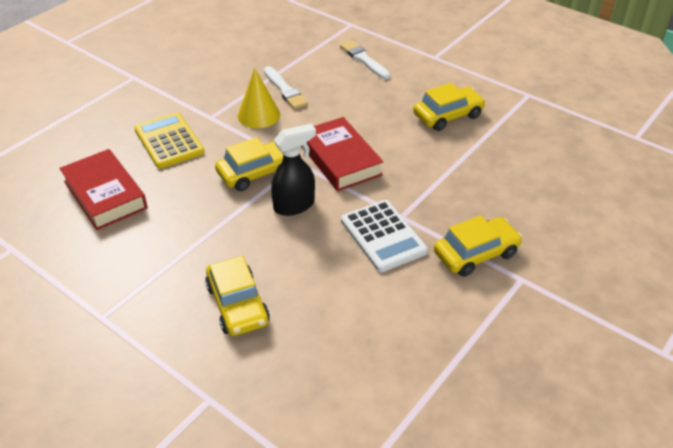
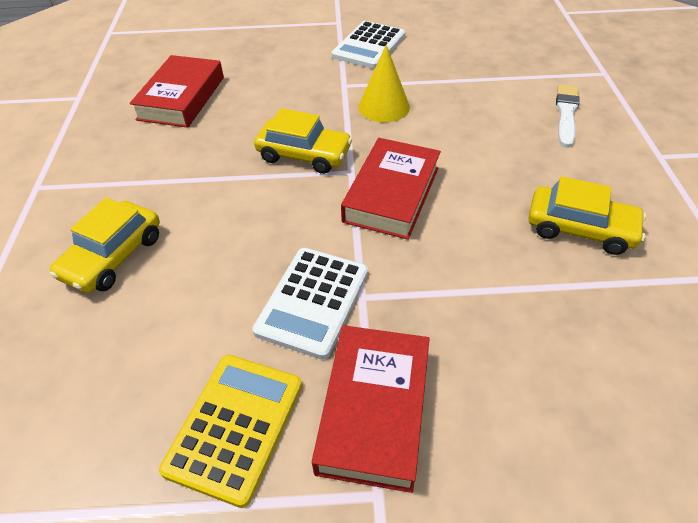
camera: 50 degrees right, 5 degrees up
yellow calculator [134,112,205,169] -> yellow calculator moved to [159,355,302,508]
white brush [264,66,308,109] -> none
black spray bottle [271,124,316,216] -> none
yellow car [434,215,522,277] -> red book [312,325,430,493]
none -> white calculator [331,21,405,69]

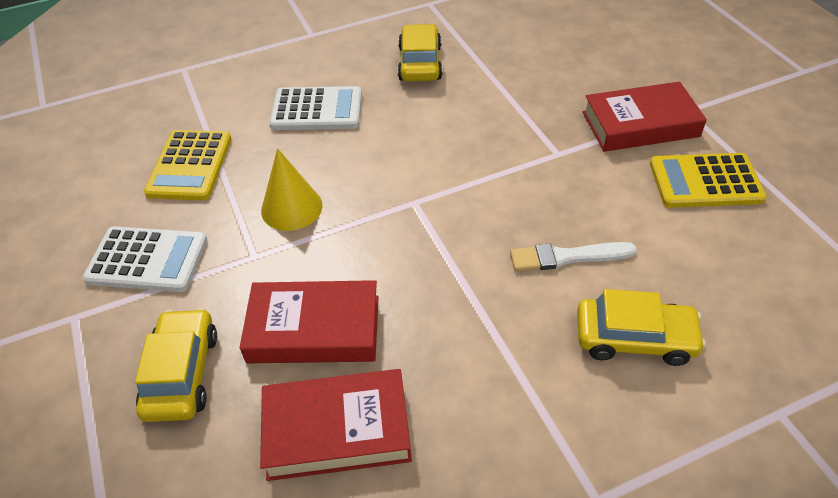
camera: 110 degrees left, 0 degrees up
white calculator [252,248,368,360] -> white calculator moved to [269,86,362,130]
yellow car [254,108,352,174] -> yellow car moved to [135,308,217,422]
red book [341,138,441,240] -> red book moved to [240,280,379,363]
white brush [556,84,580,148] -> white brush moved to [510,242,637,271]
none -> yellow calculator [144,130,232,200]

